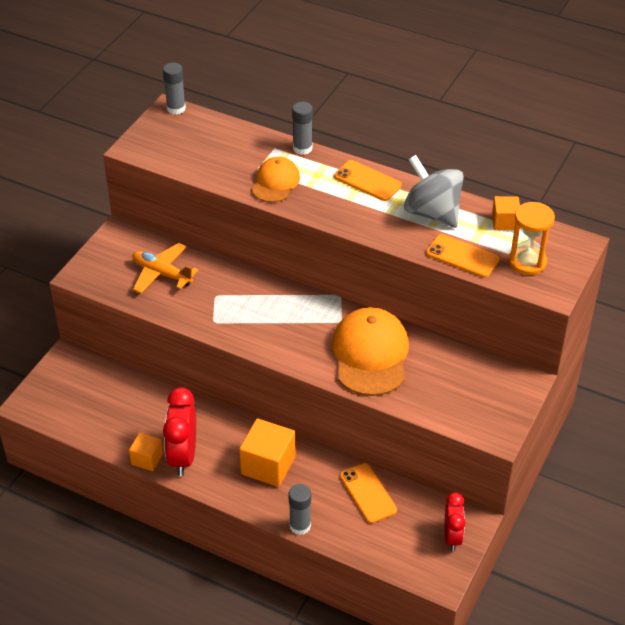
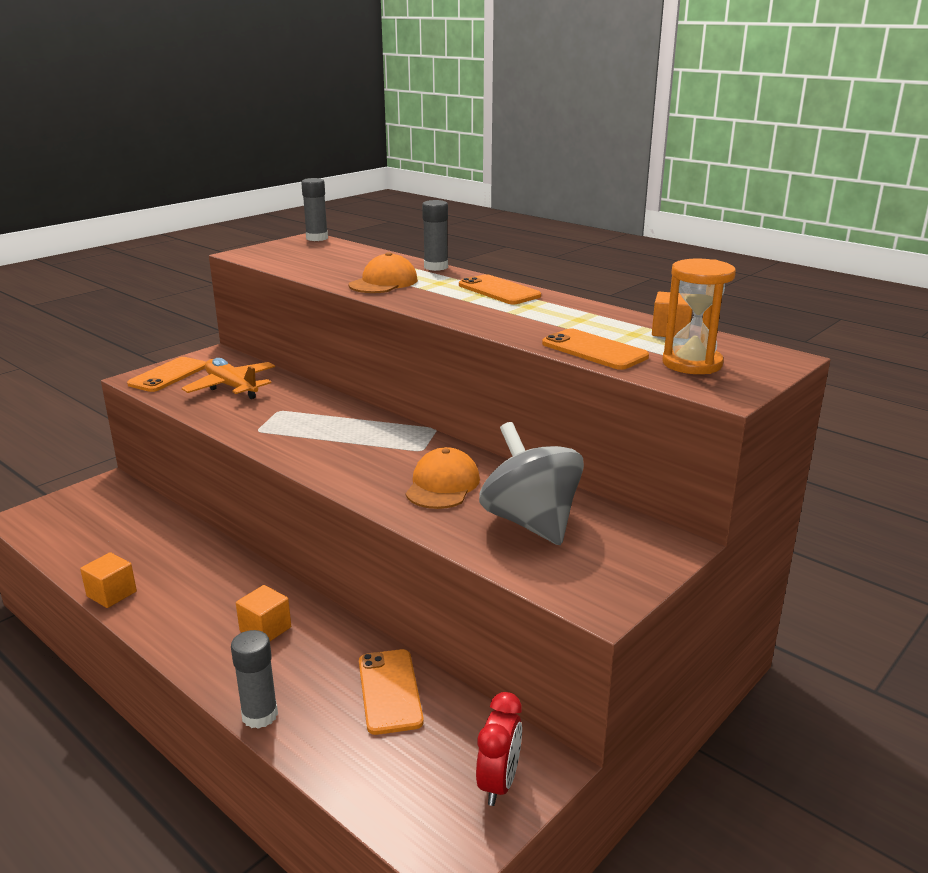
camera: 15 degrees right, 20 degrees down
red clock [163,387,196,476] -> none
orange cube [239,418,296,487] -> orange cube [236,585,291,641], size x0.58
orange cap [332,307,409,396] -> orange cap [406,447,480,509], size x0.59
grey spinning top [404,155,464,228] -> grey spinning top moved to [479,422,584,545]
none -> orange phone [127,357,206,392]

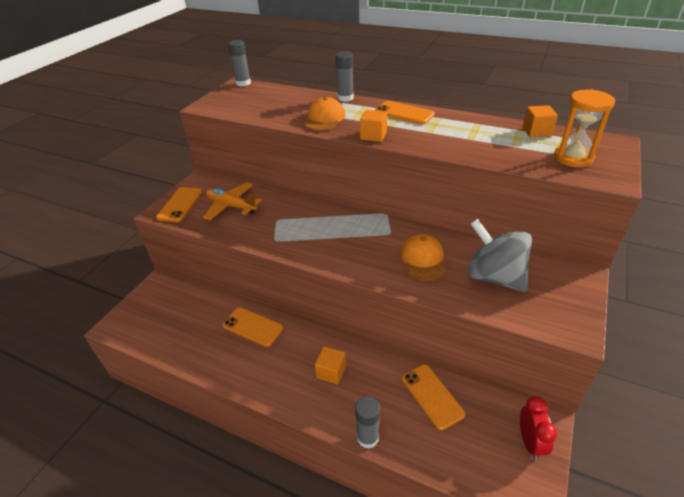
camera: 15 degrees left, 15 degrees up
orange cube [80,552,137,608] -> orange cube moved to [360,110,387,142]
orange phone [542,328,649,370] -> orange phone moved to [223,307,283,347]

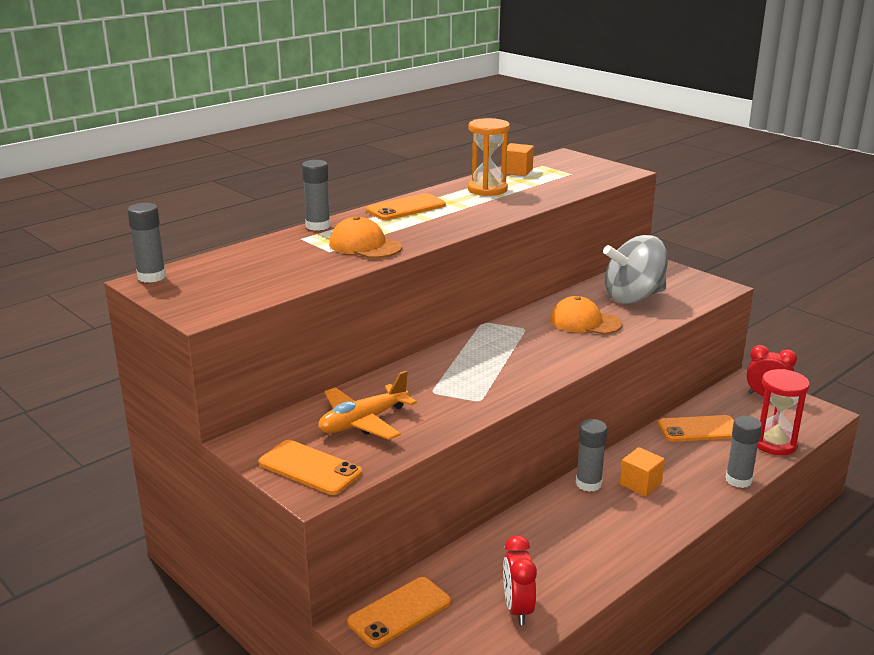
camera: 70 degrees left, 15 degrees down
orange phone [223,307,283,347] -> orange phone moved to [347,577,451,648]
orange cube [360,110,387,142] -> none
orange hourglass [554,89,615,167] -> orange hourglass moved to [468,118,510,196]
none -> red clock [503,535,537,625]
none -> grey glue stick [576,419,607,492]
none -> red hourglass [758,369,810,455]

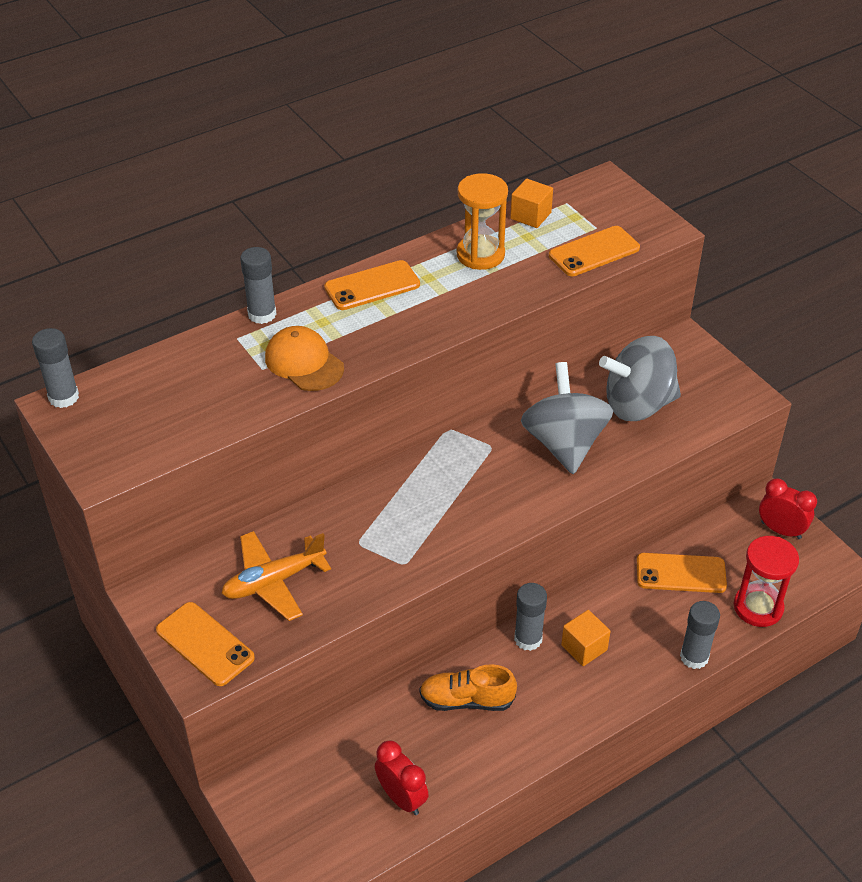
camera: 10 degrees right, 20 degrees up
orange phone [347,577,451,648] -> orange phone moved to [549,226,640,276]
red clock [503,535,537,625] -> red clock turned 135 degrees clockwise [375,740,429,815]
orange cap [550,296,622,334] -> grey spinning top [521,362,613,474]
none -> orange shoe [419,664,517,711]

